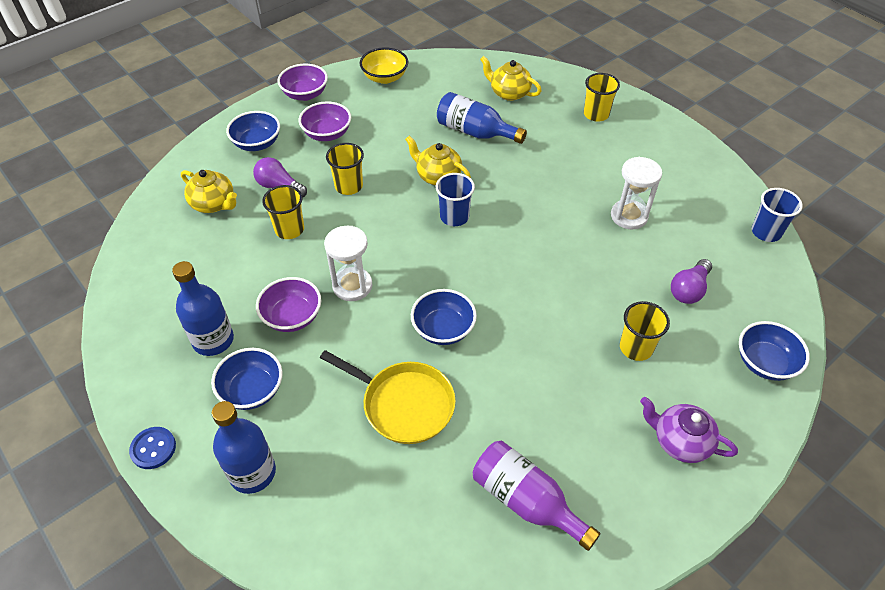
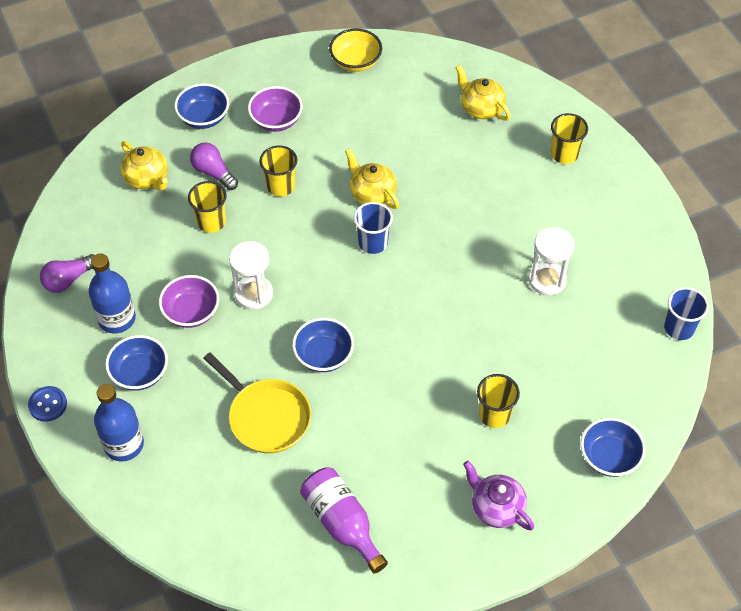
camera: 15 degrees right, 5 degrees up
purple bowl [278,64,328,101] -> none
blue bottle [437,92,527,144] -> none
purple light bulb [671,259,712,304] -> purple light bulb moved to [40,254,94,293]

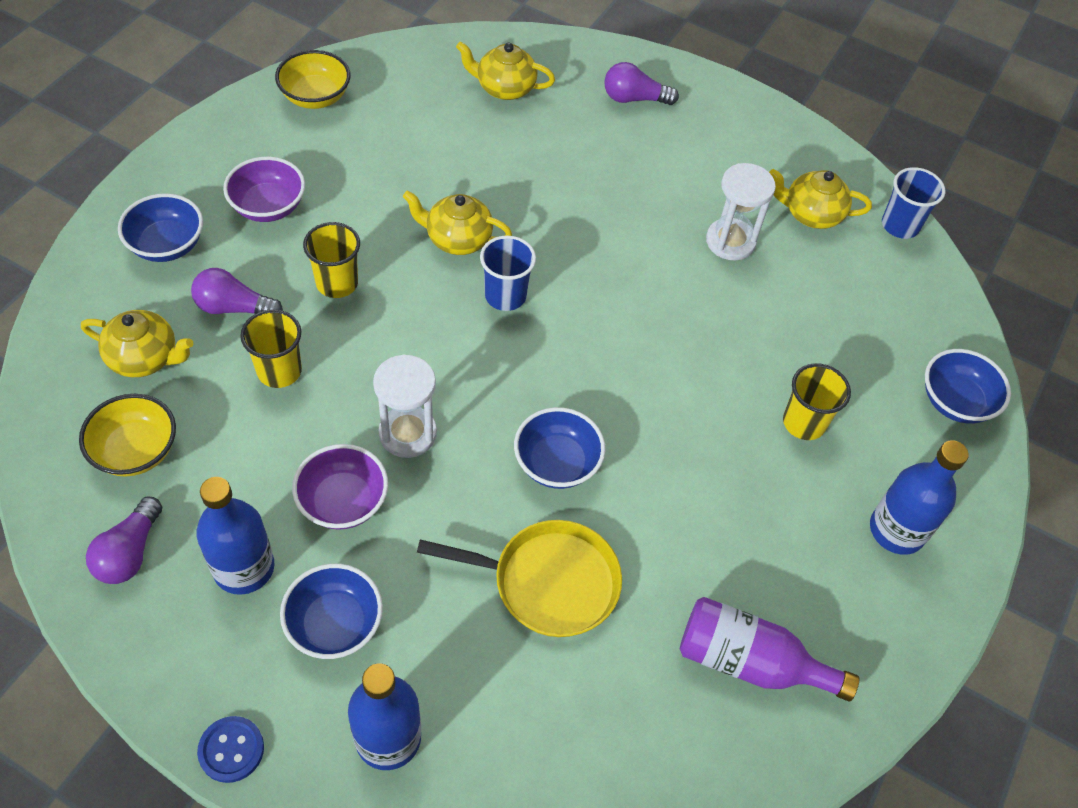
camera: 40 degrees left, 0 degrees up
purple teapot [463,461,534,530] -> blue bottle [870,440,969,555]
yellow cup [551,113,588,164] -> purple light bulb [604,62,679,105]
none -> yellow bowl [79,394,176,477]
none -> yellow teapot [769,169,872,229]

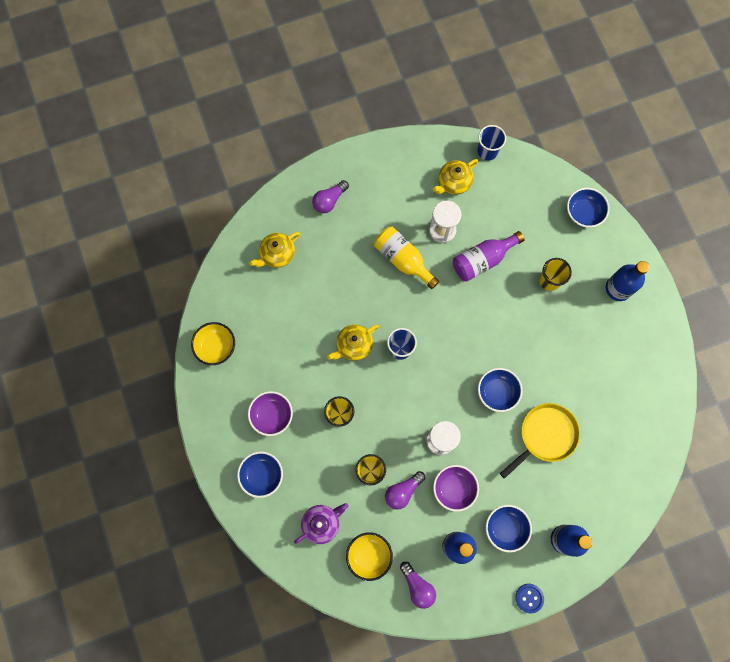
camera: 45 degrees left, 20 degrees up
yellow teapot [81,310,193,377] -> purple teapot [294,503,348,544]
purple light bulb [191,268,283,314] -> purple light bulb moved to [385,471,425,510]
purple bottle [680,597,859,702] -> purple bottle moved to [453,231,524,282]
none -> yellow bottle [374,227,439,289]

